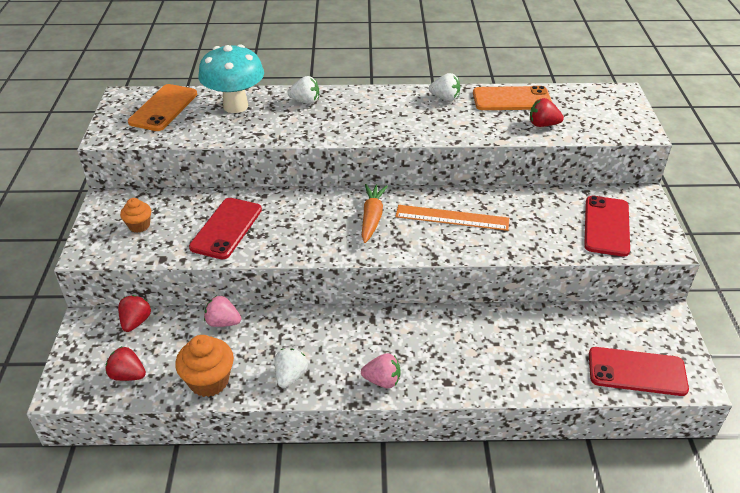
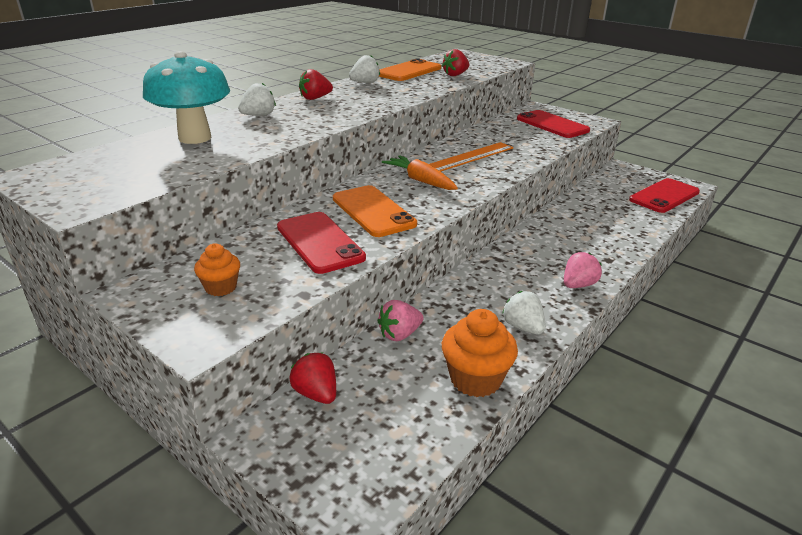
camera: 50 degrees left, 10 degrees down
red strawberry [106,347,146,381] -> red strawberry moved to [299,69,333,100]
orange phone [128,84,197,131] -> orange phone moved to [333,185,417,237]

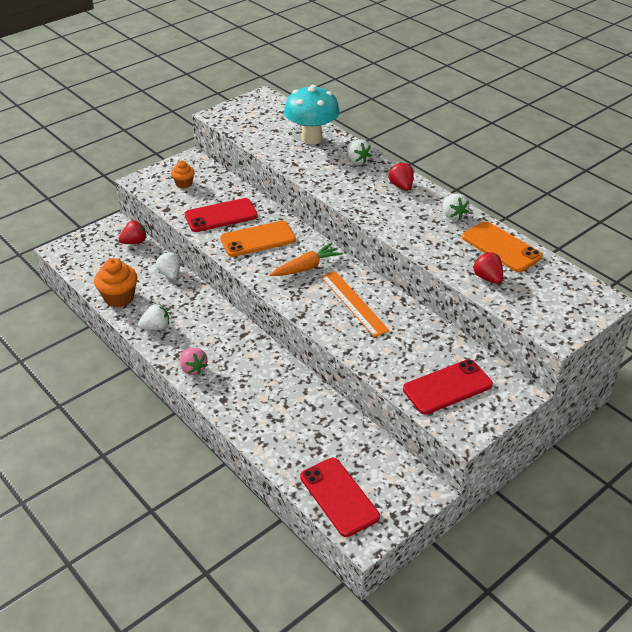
camera: 100 degrees right, 10 degrees up
pink strawberry [378,300,424,341] -> white strawberry [156,252,181,280]

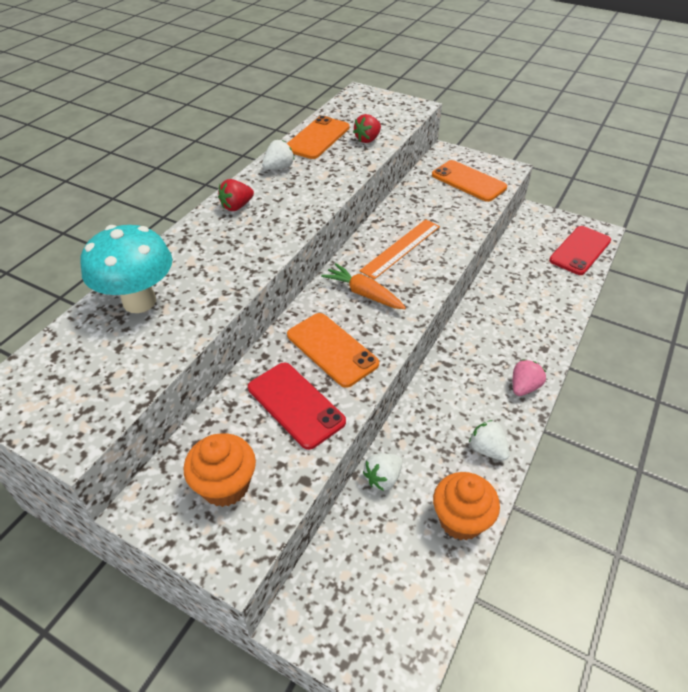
camera: 110 degrees left, 5 degrees up
red strawberry [119,221,147,244] -> none
orange cupcake [171,161,195,188] -> orange cupcake [184,433,256,507], size x1.67
white strawberry [347,140,372,165] -> none
red phone [403,359,493,415] -> orange phone [432,160,507,202]

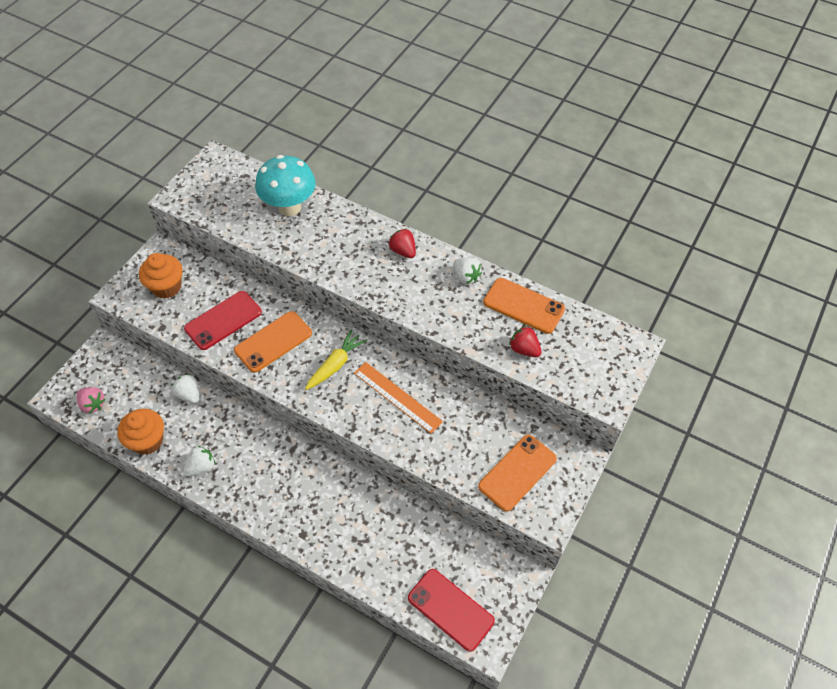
camera: 90 degrees right, 10 degrees up
orange carrot [321,263,406,309] -> yellow carrot [305,330,367,390]
pink strawberry [513,360,546,396] -> pink strawberry moved to [77,387,105,413]

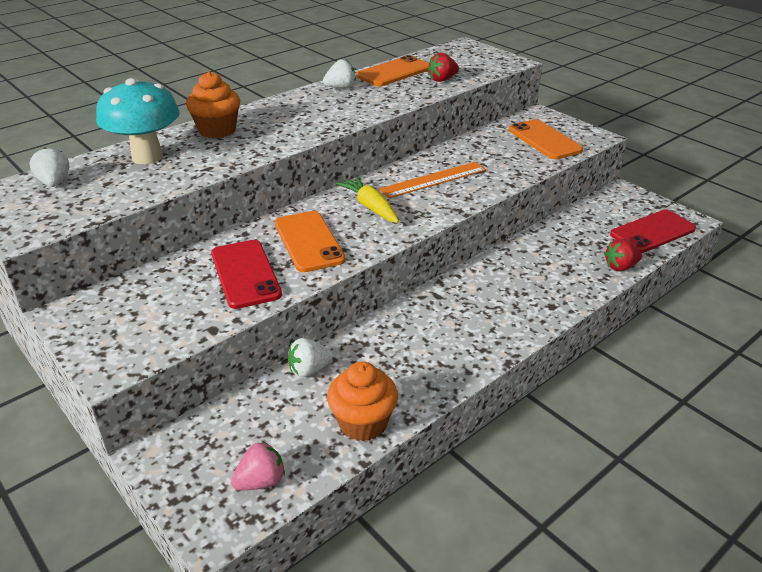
camera: 70 degrees left, 20 degrees down
orange cupcake [139,253,182,299] -> orange cupcake moved to [186,71,240,139]
white strawberry [183,446,215,477] -> white strawberry moved to [30,147,69,187]
red strawberry [389,229,416,258] -> red strawberry moved to [604,239,642,271]

